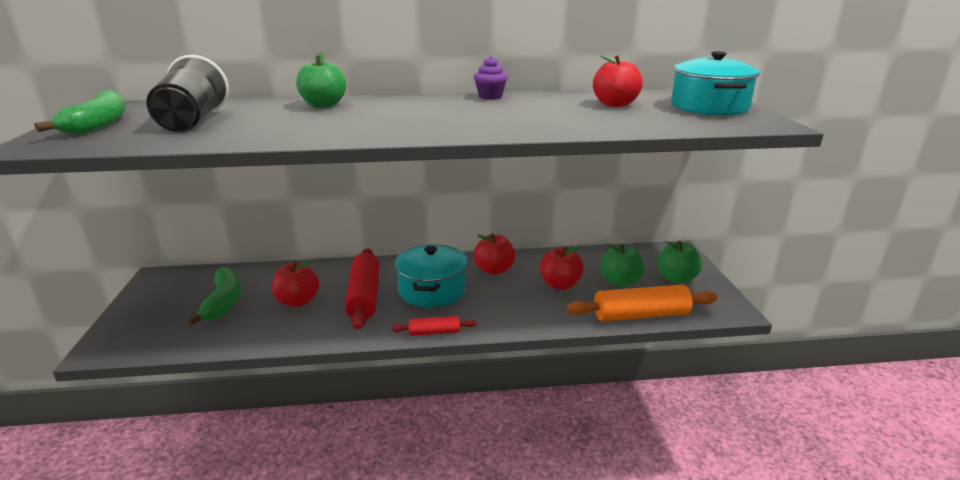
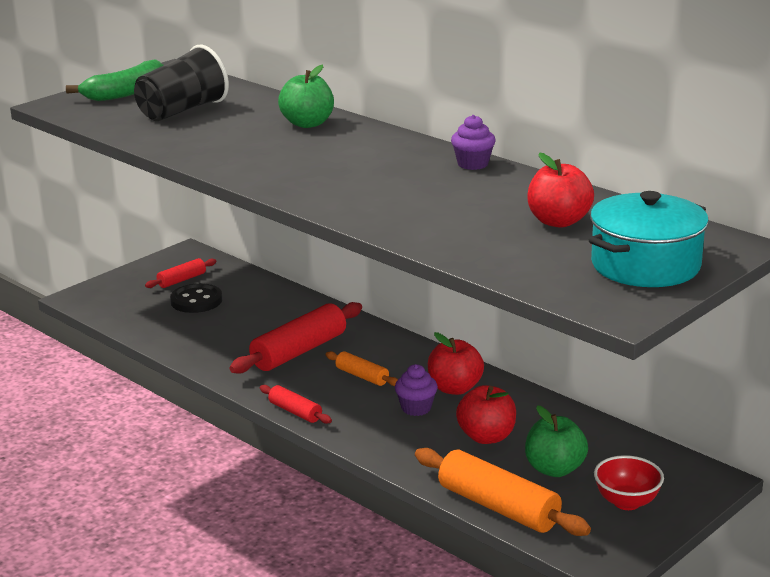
camera: 50 degrees right, 0 degrees up
green banana [187,267,241,326] -> black button [170,283,222,313]
red apple [271,260,319,307] -> none
turquoise pot [394,244,468,307] -> orange rolling pin [326,351,398,386]
green apple [657,241,702,283] -> red bowl [594,455,664,510]
none -> red rolling pin [145,258,217,288]
none -> purple cupcake [395,364,438,416]

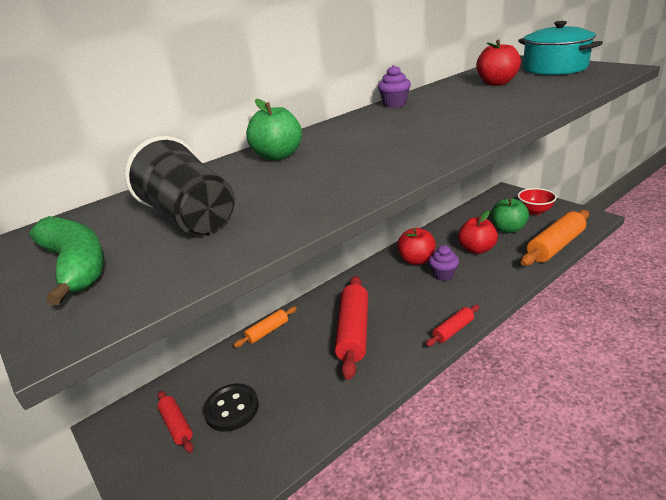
camera: 80 degrees left, 5 degrees up
red rolling pin [230,302,362,374] -> red rolling pin turned 45 degrees clockwise [335,276,368,380]
orange rolling pin [326,351,398,386] -> orange rolling pin moved to [234,307,297,348]

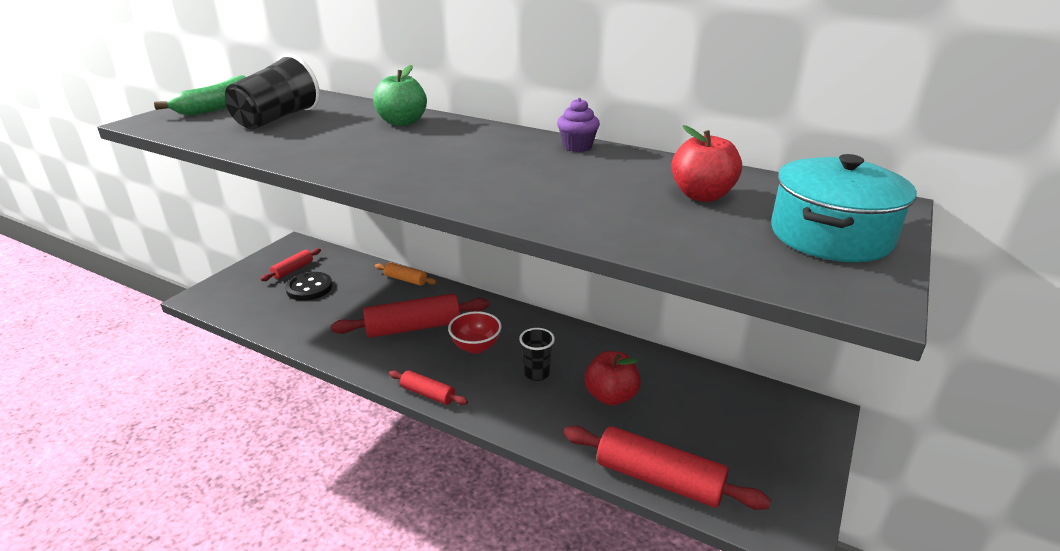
camera: 65 degrees right, 0 degrees up
red apple [397,228,436,265] -> none
purple cupcake [429,245,459,281] -> black cup [519,328,555,381]
green apple [491,198,529,233] -> none
red bowl [518,188,557,215] -> red bowl moved to [448,311,502,354]
orange rolling pin [521,210,589,266] -> red rolling pin [563,426,771,510]

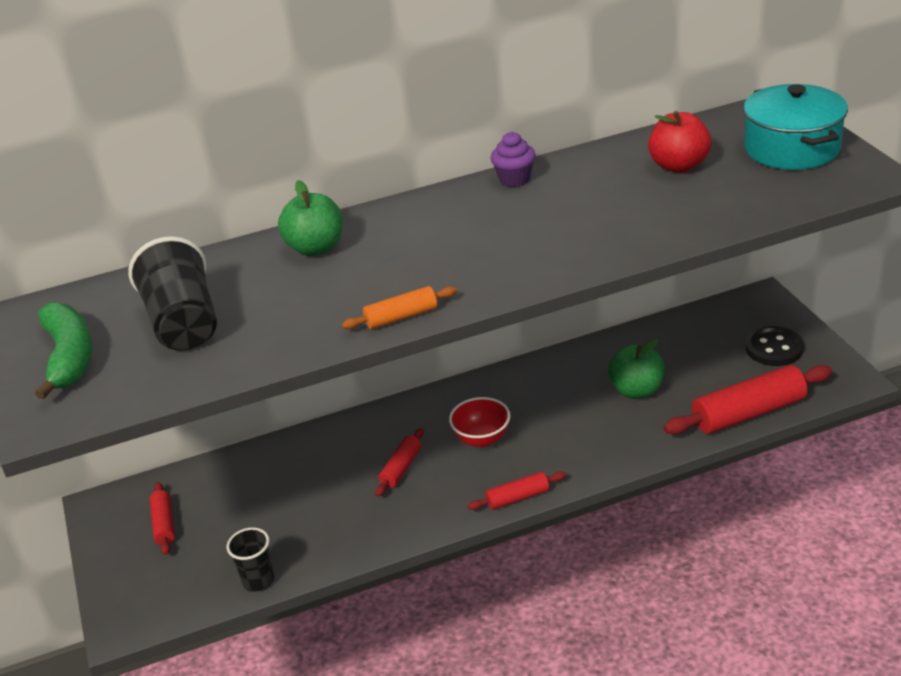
camera: 45 degrees left, 5 degrees up
black button [285,272,333,301] -> black button moved to [745,326,804,366]
red rolling pin [331,294,489,338] -> red rolling pin [375,428,424,497], size x0.53
orange rolling pin [375,262,437,286] -> orange rolling pin moved to [342,286,457,329]
black cup [519,328,555,381] -> black cup moved to [227,527,274,592]
red apple [585,351,641,405] -> green apple [608,339,664,399]

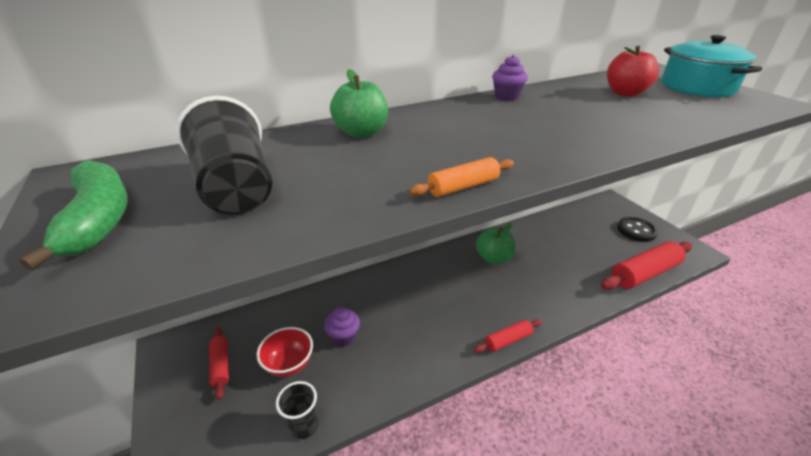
camera: 10 degrees left, 0 degrees up
red rolling pin [375,428,424,497] -> none
red bowl [449,397,511,447] -> red bowl moved to [257,327,313,377]
green apple [608,339,664,399] -> green apple moved to [476,223,515,264]
none -> purple cupcake [324,307,360,347]

